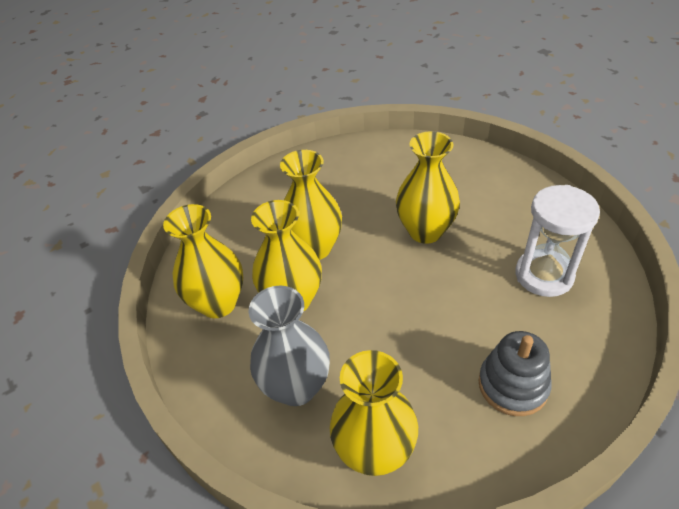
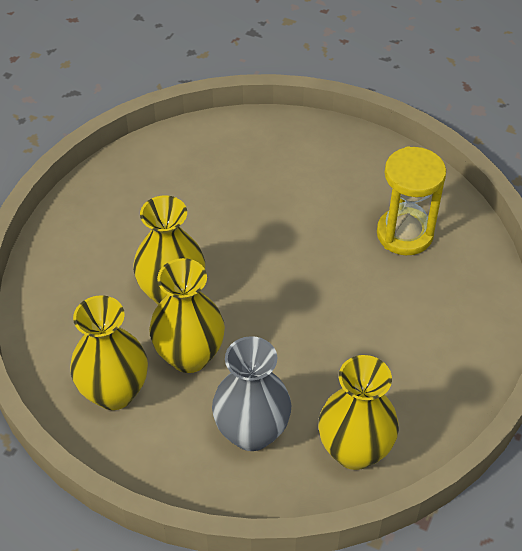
camera: 35 degrees left, 5 degrees up
yellow vase [396,131,460,244] -> none
grey stacking toy [478,331,552,416] -> none
white hourglass [515,185,600,297] -> yellow hourglass [377,146,446,255]

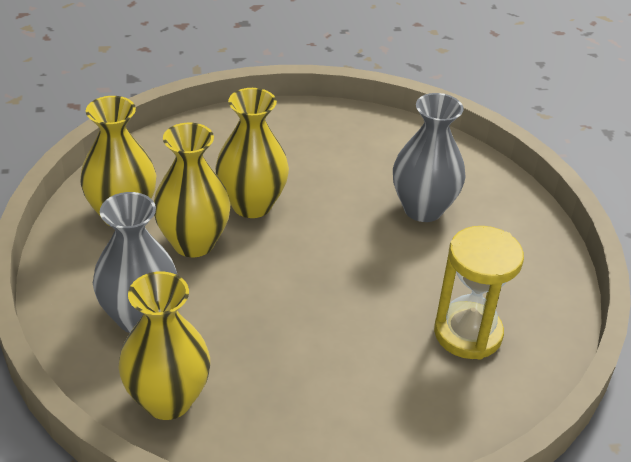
camera: 55 degrees right, 10 degrees down
none -> grey vase [393,93,466,222]

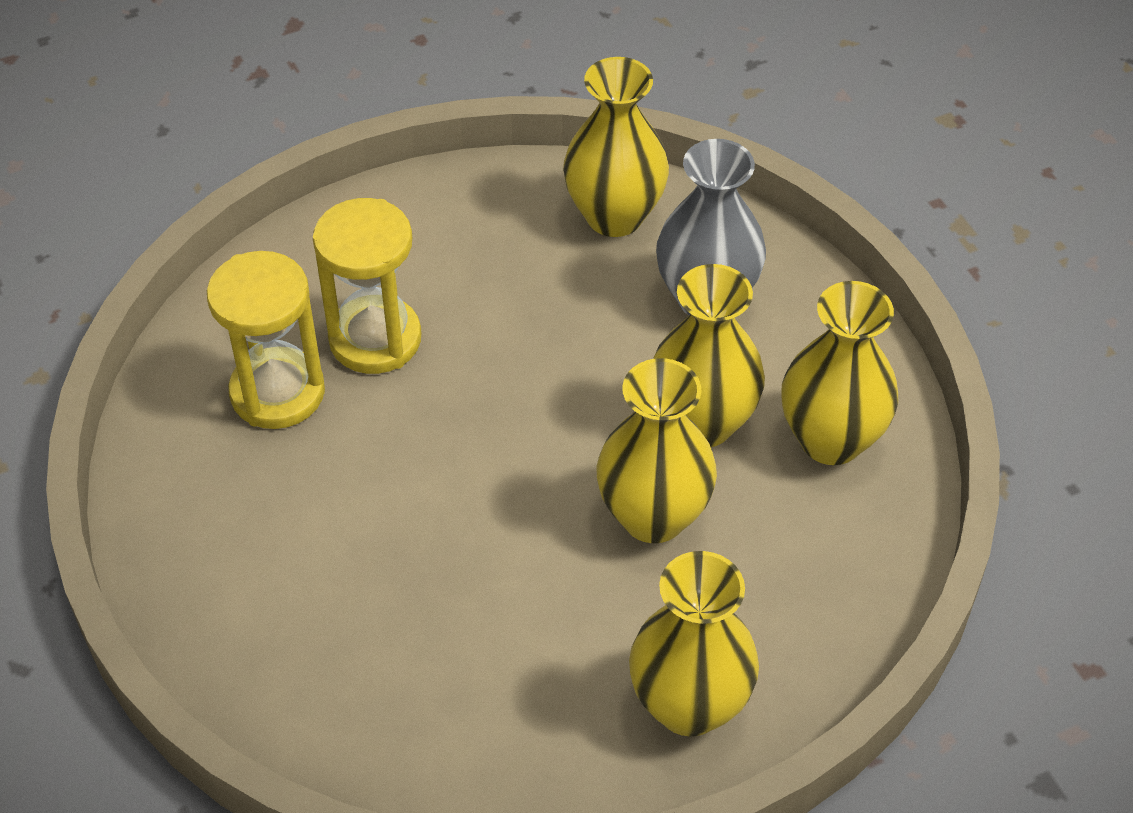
camera: 165 degrees right, 10 degrees up
grey vase [393,93,466,222] -> none
none -> yellow hourglass [313,198,421,374]
none -> yellow vase [629,551,759,736]

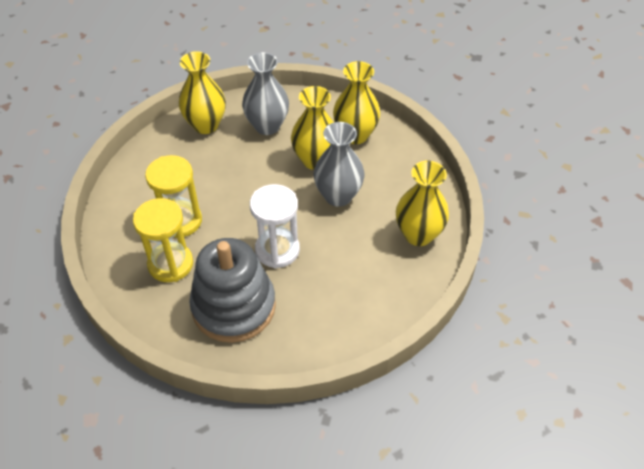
camera: 50 degrees left, 0 degrees up
yellow vase [596,358,717,543] -> grey vase [314,122,364,207]
none -> grey stacking toy [189,238,276,343]
none -> white hourglass [250,184,300,268]

